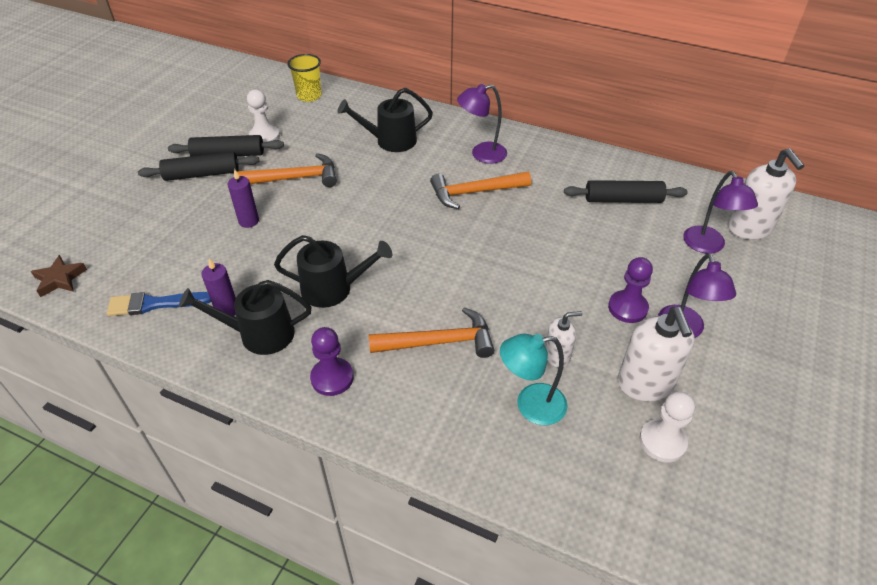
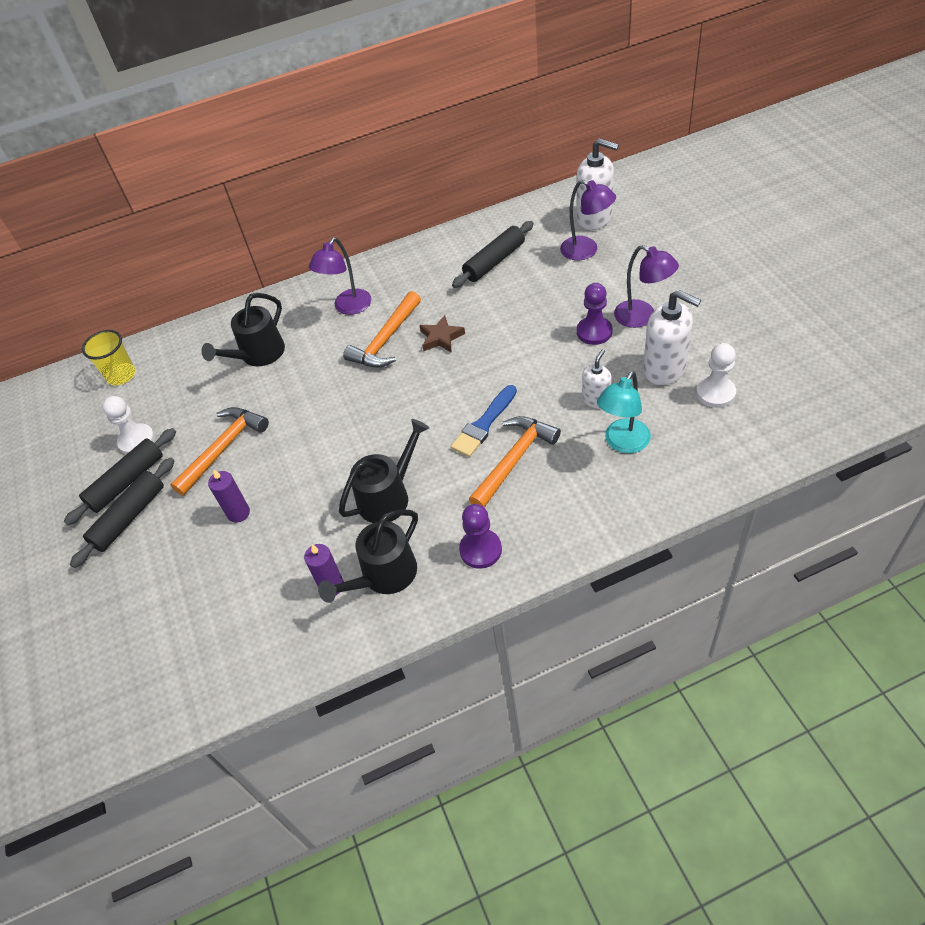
camera: 40 degrees left, 5 degrees up
brown star [31,255,87,297] -> brown star moved to [419,315,465,353]
blue brush [107,292,211,316] -> blue brush moved to [451,385,517,457]

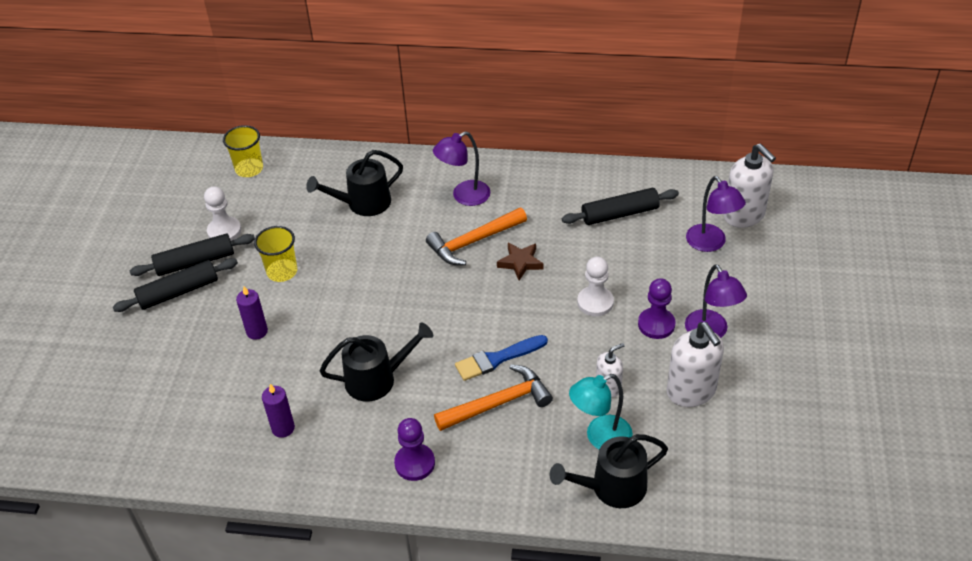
camera: 25 degrees right, 5 degrees down
orange hammer [170,407,269,496] -> yellow cup [254,226,297,282]
black watering can [318,509,418,603] -> black watering can moved to [550,434,668,508]
white pawn [696,343,736,408] -> white pawn moved to [577,257,614,316]

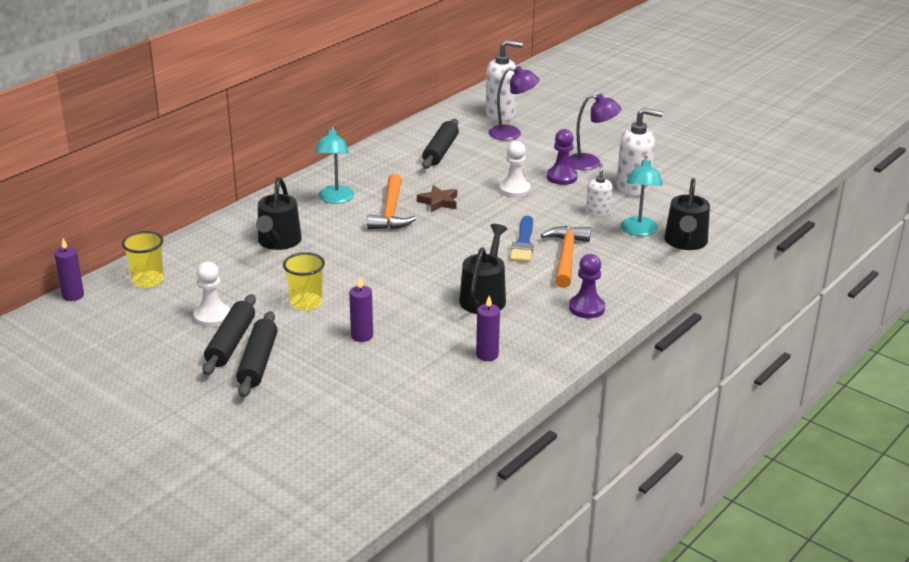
camera: 60 degrees left, 15 degrees down
purple lamp [433,131,490,206] -> turquoise lamp [314,126,354,204]
none -> purple candle [55,238,84,301]

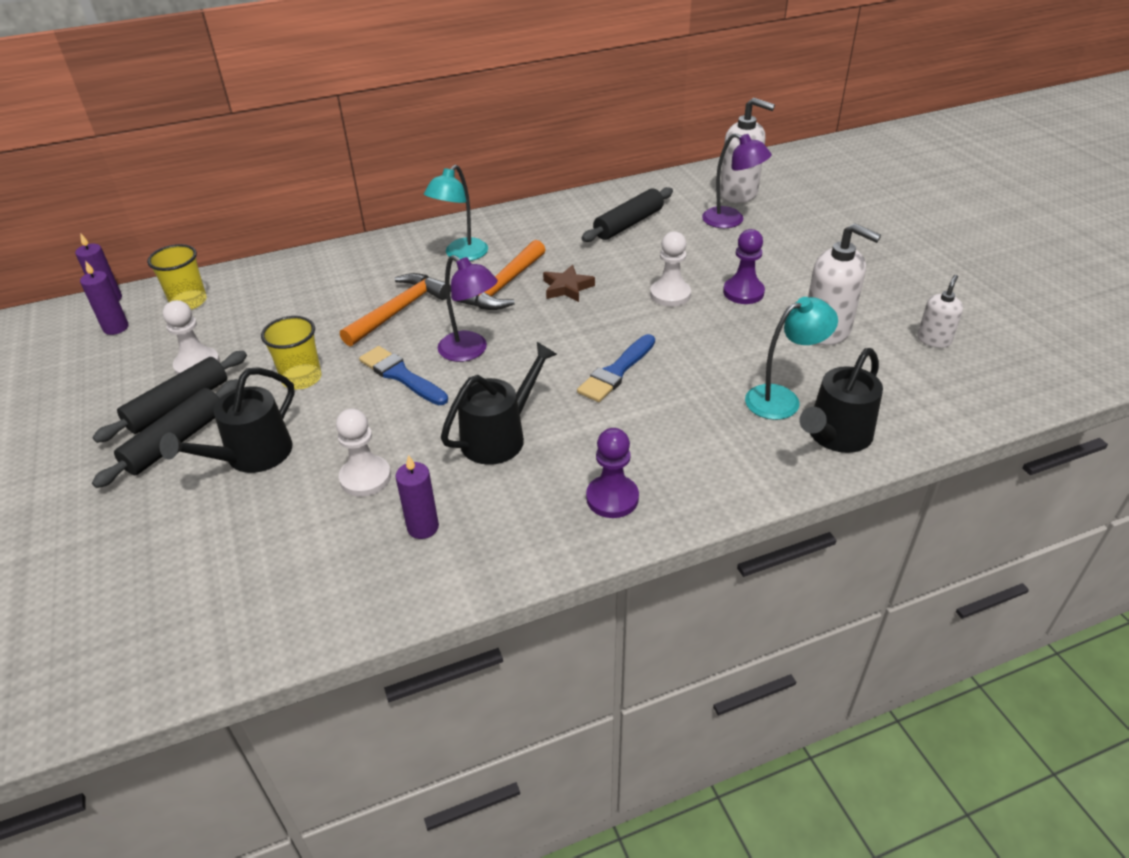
camera: 30 degrees right, 10 degrees up
black watering can [256,177,302,250] -> black watering can moved to [160,367,295,473]
purple candle [349,277,373,342] -> purple candle moved to [80,260,129,335]
orange hammer [541,226,591,288] -> orange hammer moved to [340,273,451,346]
purple lamp [569,94,622,170] -> purple lamp moved to [438,255,498,362]
white soap dispenser [586,163,613,217] -> white soap dispenser moved to [917,275,963,348]
turquoise lamp [621,156,663,236] -> turquoise lamp turned 150 degrees counterclockwise [745,297,838,420]
none -> white pawn [336,408,391,497]
none -> blue brush [359,346,448,405]

